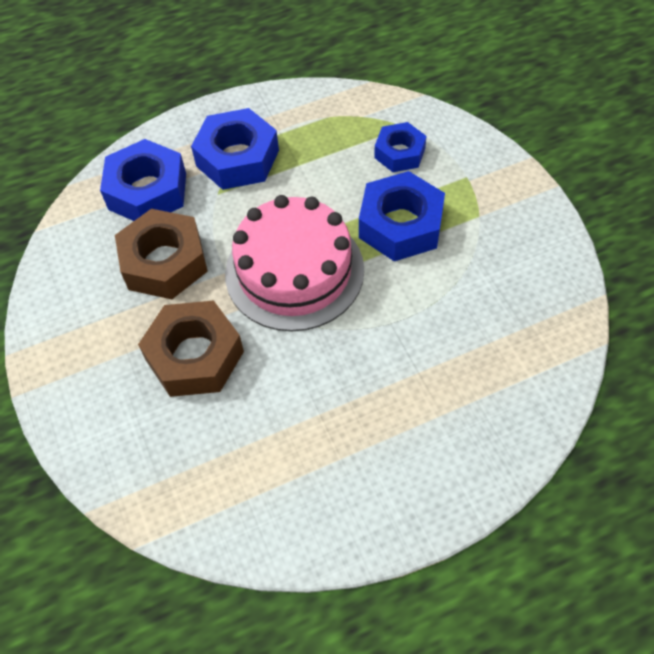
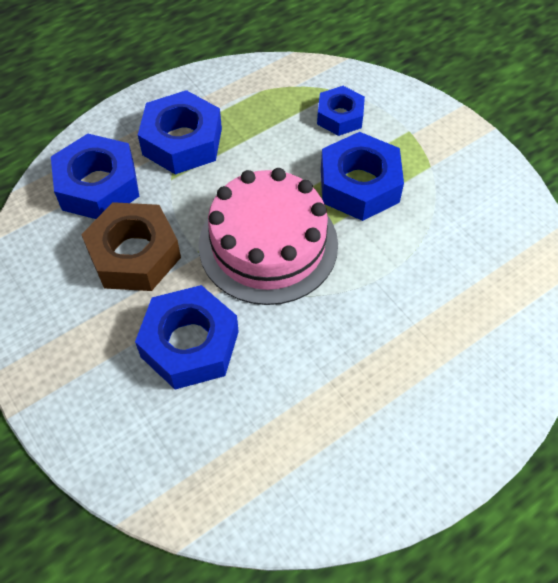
camera: 15 degrees left, 0 degrees up
brown nut [138,300,244,397] -> blue nut [135,285,239,389]

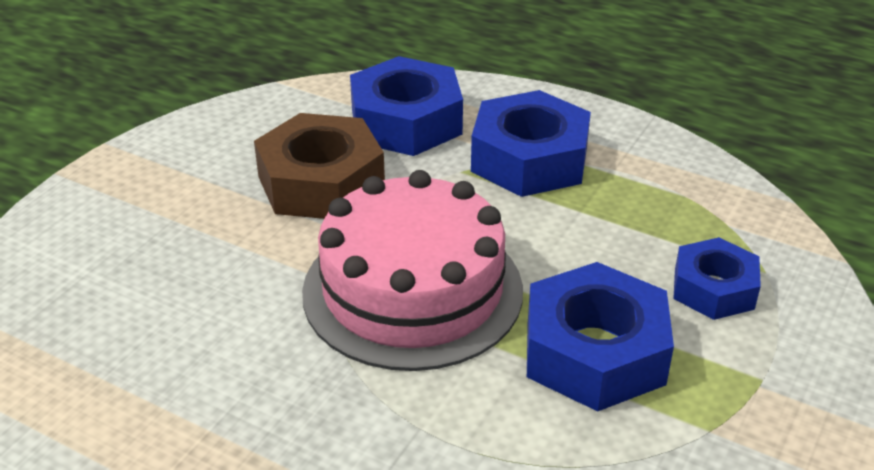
camera: 65 degrees right, 20 degrees down
blue nut [135,285,239,389] -> none

